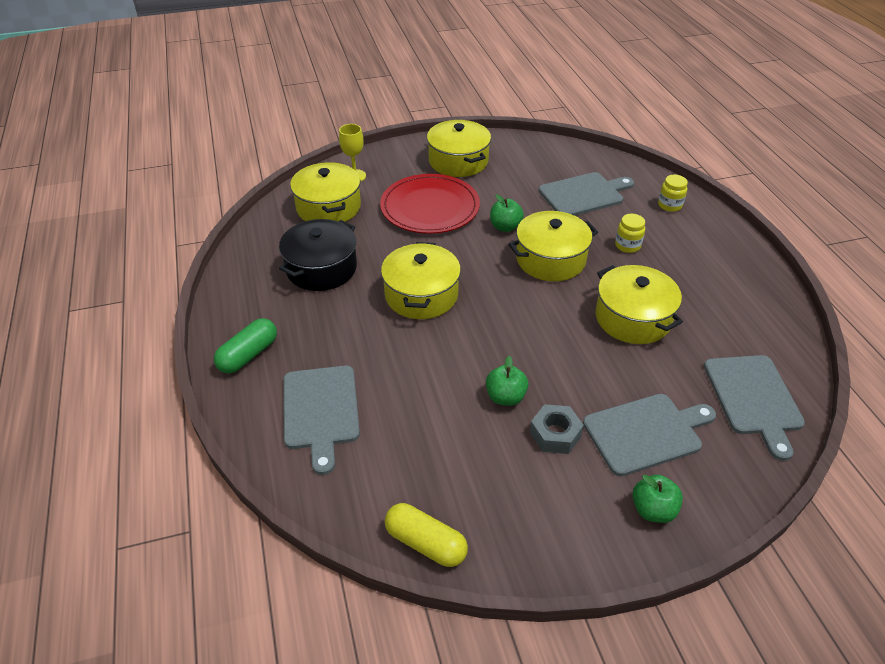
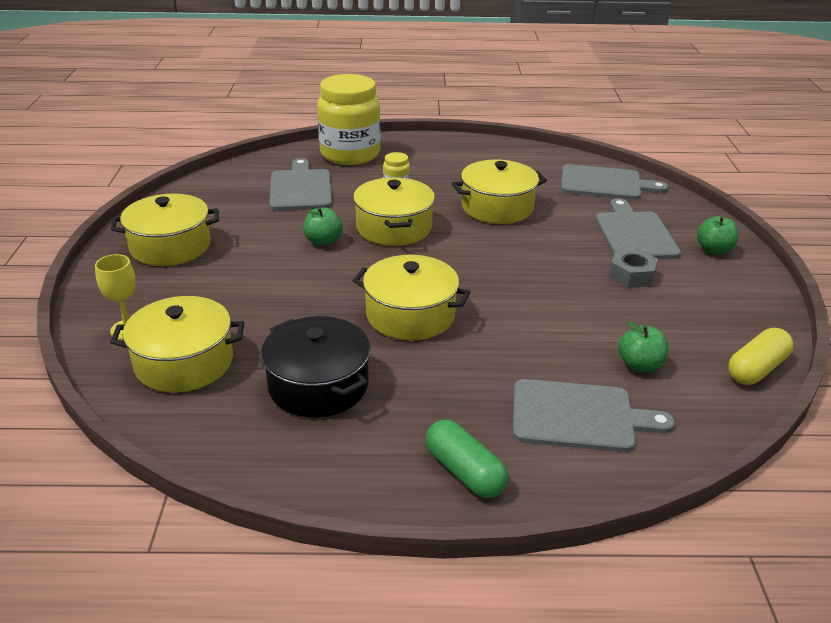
camera: 75 degrees left, 10 degrees down
red plate [380,174,480,234] -> none
green apple [486,356,528,406] -> green apple moved to [619,321,669,372]
yellow jar [658,175,688,212] -> yellow jar [317,74,381,165], size x2.45

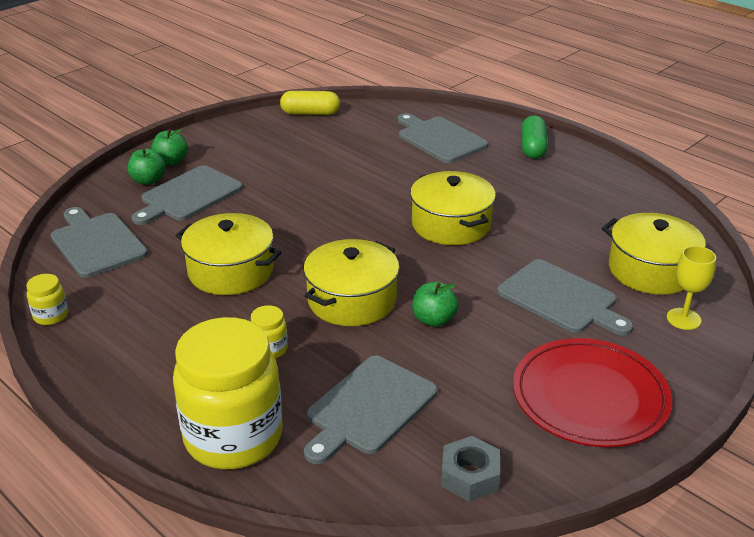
camera: 135 degrees left, 0 degrees up
yellow pot [111,193,219,266] -> red plate [513,338,672,447]
black pot [261,316,371,418] -> none
grey nut [609,249,658,288] -> grey nut moved to [441,436,500,502]
green apple [619,321,669,372] -> green apple moved to [128,148,166,185]
none -> yellow jar [26,274,68,325]
none -> grey cutting board [497,259,633,336]

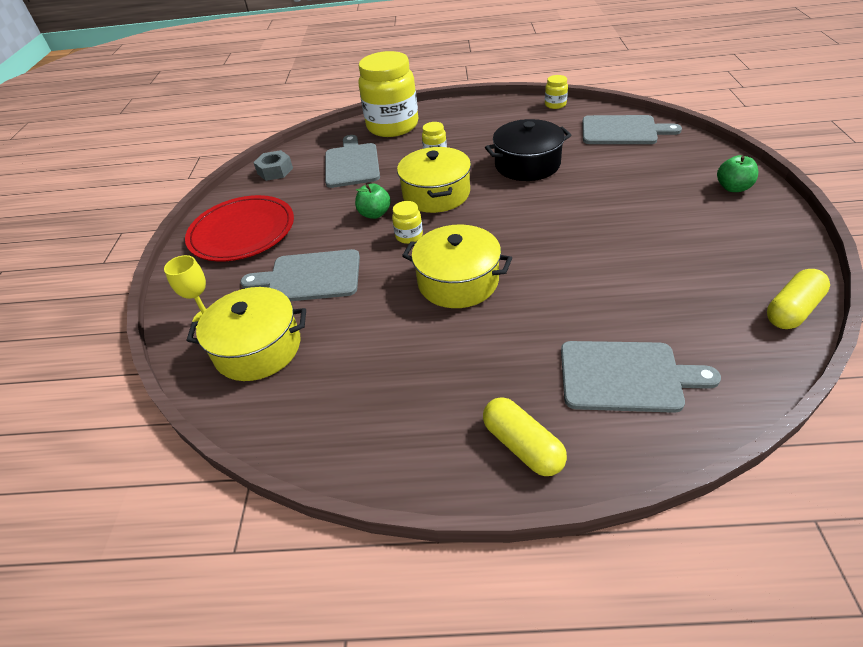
camera: 140 degrees right, 10 degrees up
green apple [128,148,166,185] -> none
grey cutting board [132,165,243,225] -> none
yellow pot [175,213,282,295] -> black pot [485,119,572,181]
green capsule [521,116,548,159] -> yellow capsule [483,397,567,476]
none -> yellow jar [392,201,423,244]

